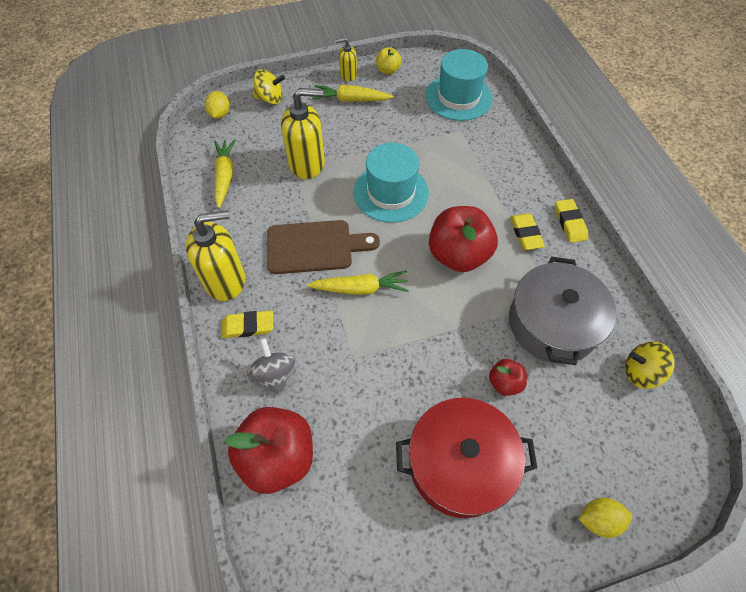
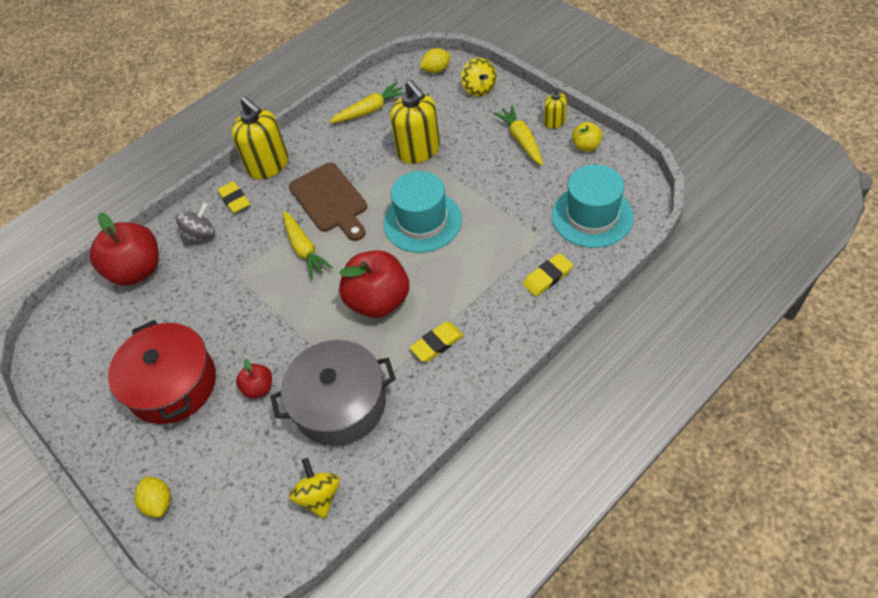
camera: 70 degrees right, 5 degrees down
yellow eraser [555,199,588,243] -> yellow eraser moved to [523,253,573,297]

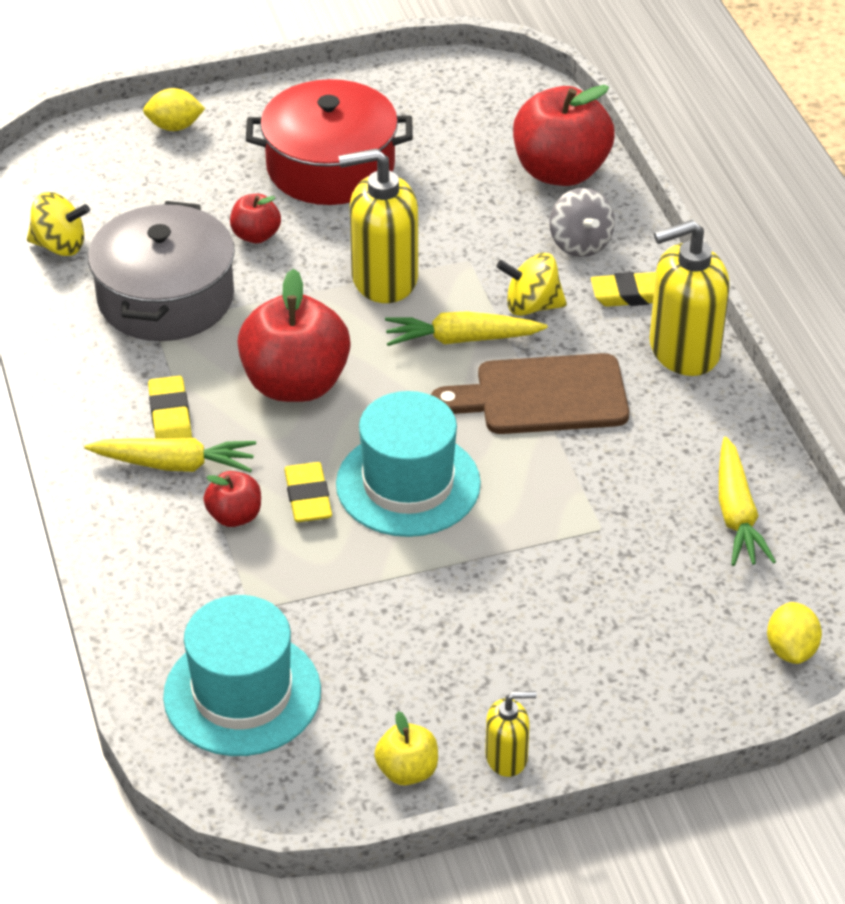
camera: 110 degrees right, 10 degrees down
yellow soap dispenser [390,80,440,164] -> yellow soap dispenser moved to [339,148,418,303]
yellow spinning top [461,58,497,96] -> yellow spinning top moved to [496,253,567,316]
yellow carrot [493,105,543,165] -> yellow carrot moved to [85,438,256,473]
yellow eraser [523,253,573,297] -> yellow eraser moved to [284,462,332,522]
none -> red apple [204,471,261,527]

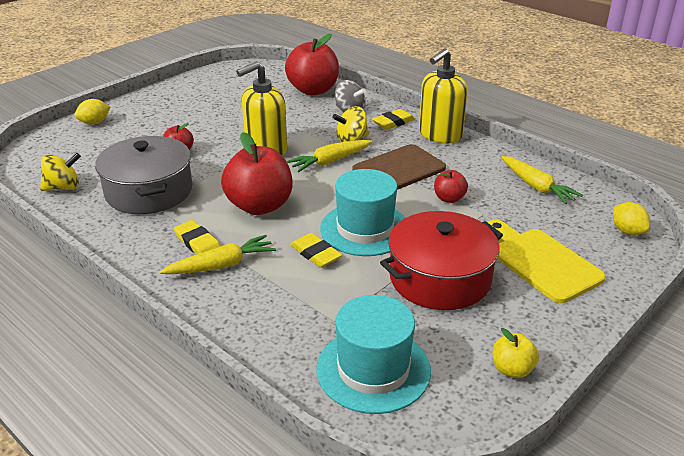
camera: 30 degrees left, 10 degrees down
red apple [204,471,261,527] -> red apple moved to [434,170,468,203]
red pot [246,79,413,205] -> red pot moved to [380,211,503,310]
yellow soap dispenser [485,691,537,777] -> none
none -> yellow cutting board [487,220,606,303]

